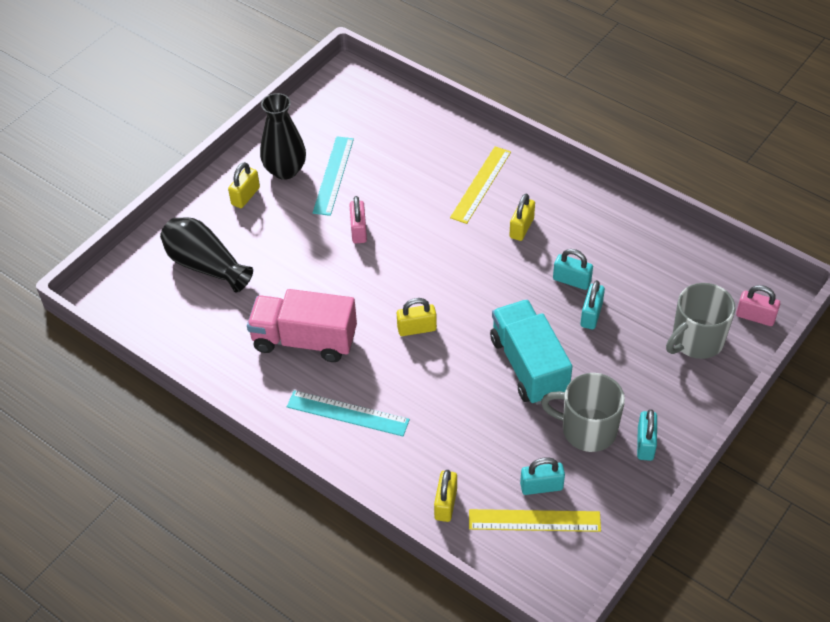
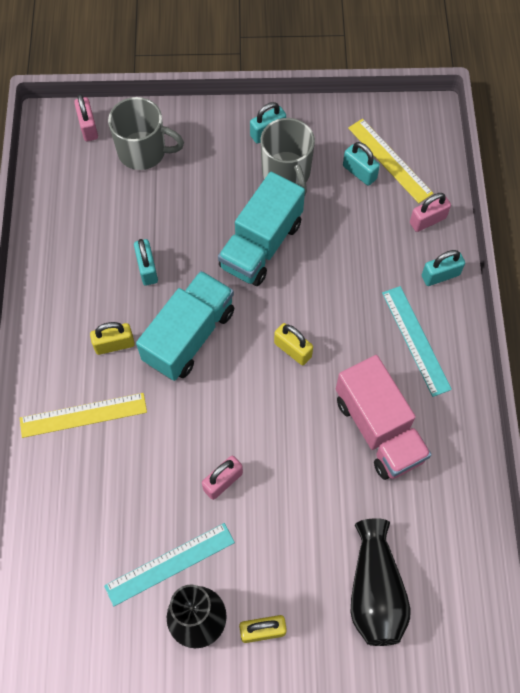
camera: 130 degrees left, 15 degrees up
yellow padlock [434,470,457,522] -> pink padlock [410,193,451,232]
turquoise padlock [580,280,605,329] -> turquoise padlock moved to [422,250,465,286]
none -> turquoise truck [136,271,234,381]

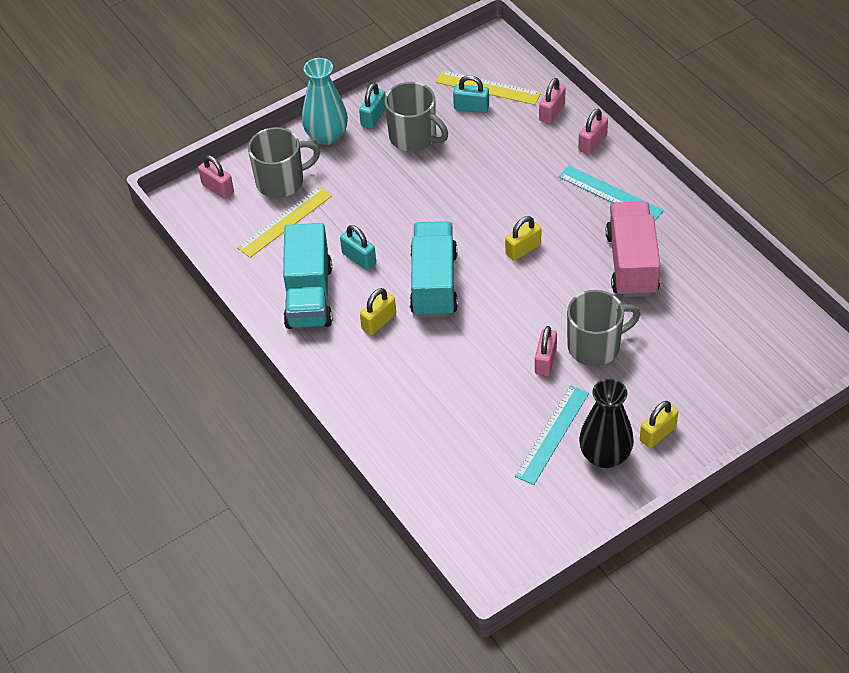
camera: 30 degrees left, 15 degrees down
yellow ruler [20,393,147,438] -> yellow ruler moved to [237,186,332,258]
turquoise truck [218,172,305,286] -> turquoise truck moved to [283,223,332,329]
yellow padlock [274,323,313,365] -> yellow padlock turned 45 degrees counterclockwise [505,216,541,261]
pink truck [336,355,432,480] -> pink truck turned 120 degrees counterclockwise [606,201,660,297]
black vase [351,518,411,646] -> none
turquoise padlock [422,250,465,286] -> pink padlock [578,109,608,155]
none -> turquoise vase [302,58,348,145]
none -> grey mug [567,290,640,366]

